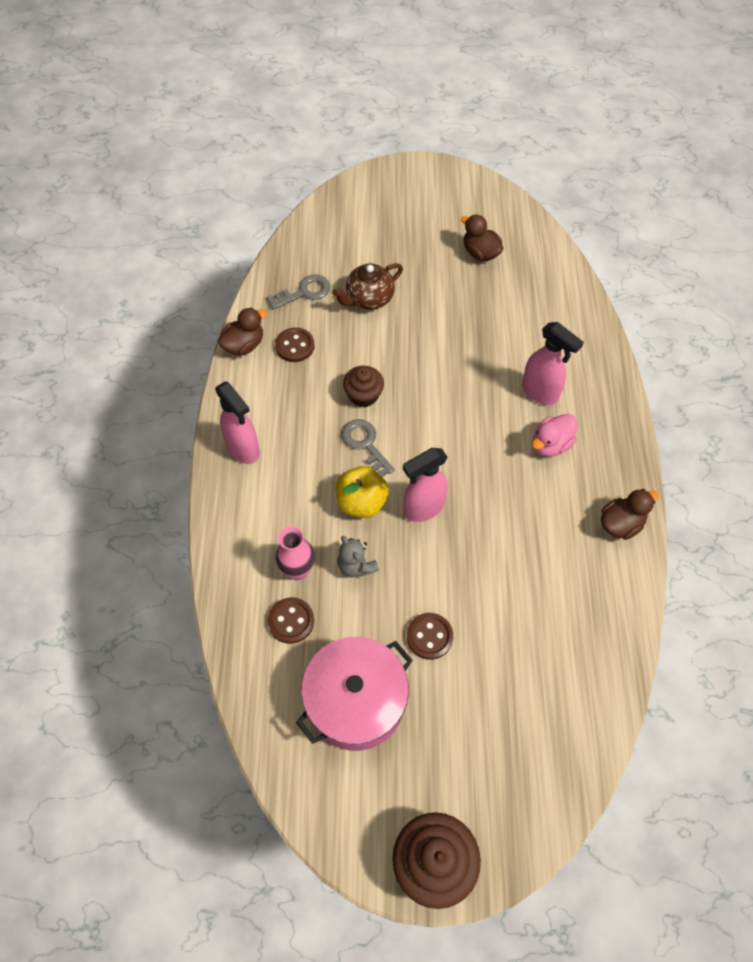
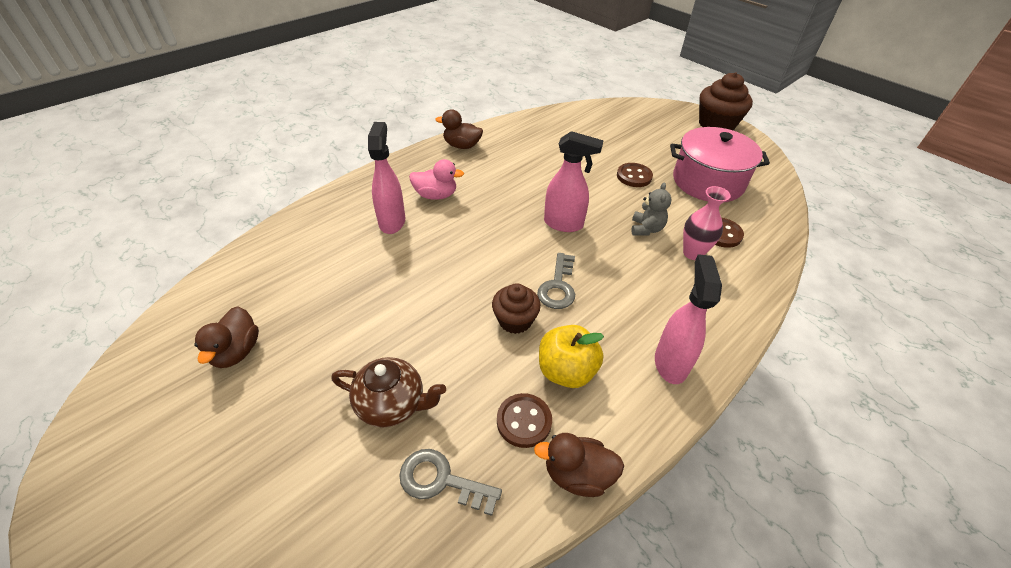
camera: 135 degrees left, 15 degrees down
yellow apple [336,466,389,518] -> yellow apple moved to [539,325,604,388]

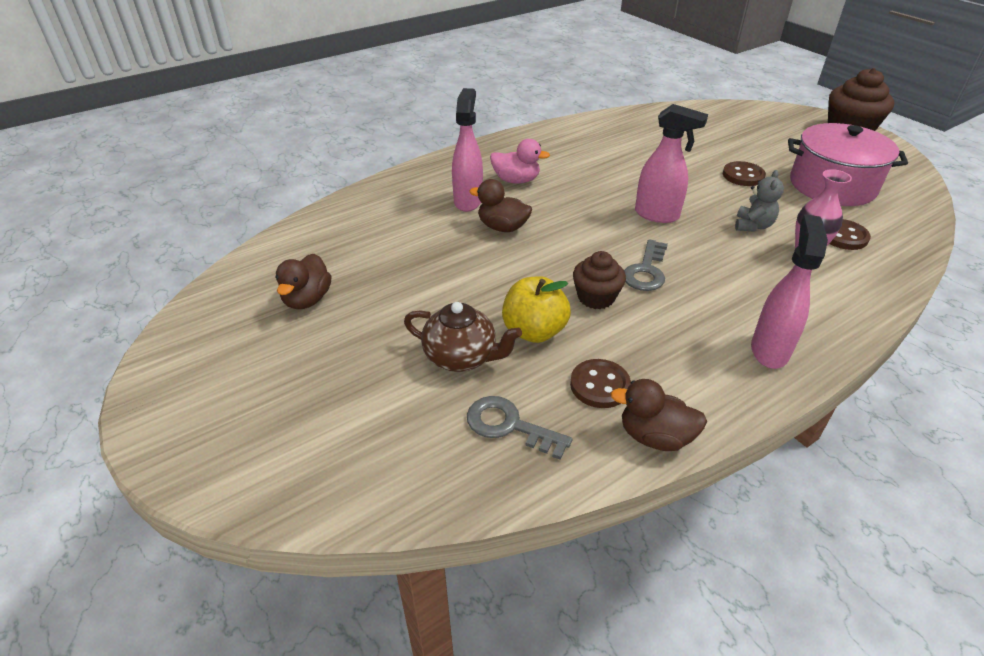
camera: 10 degrees right, 5 degrees down
brown duck [435,109,483,149] -> brown duck moved to [469,179,532,232]
yellow apple [539,325,604,388] -> yellow apple moved to [502,276,571,343]

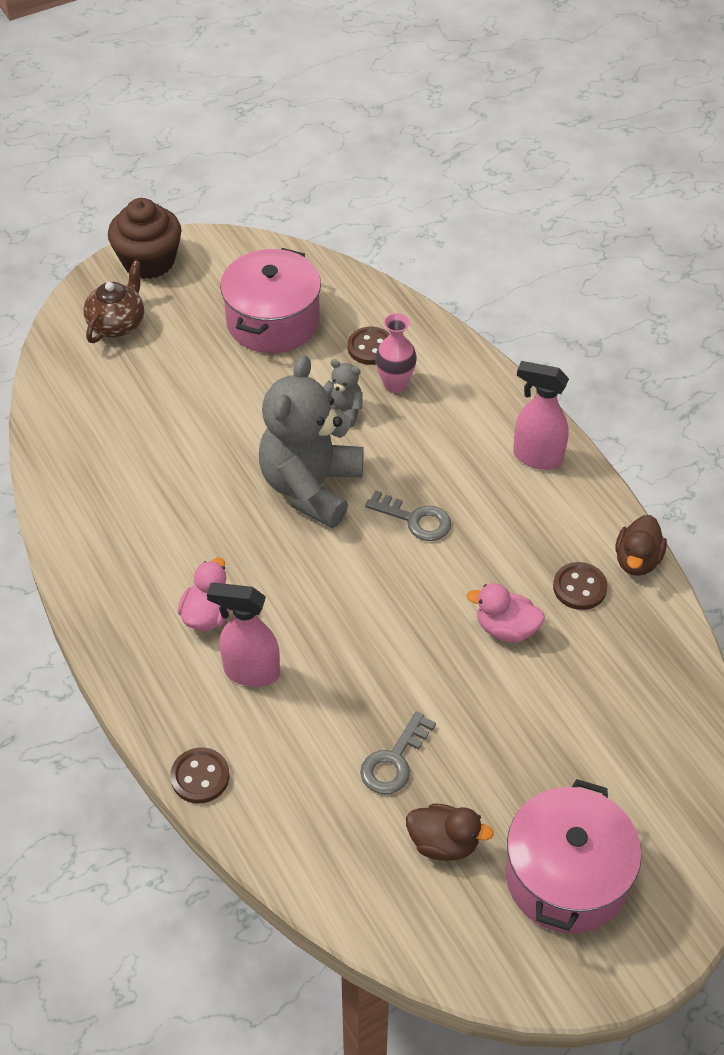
camera: 85 degrees left, 10 degrees up
brown teapot [404,302,522,372] -> brown teapot moved to [84,260,144,343]
grey key [467,396,572,460] -> grey key moved to [360,711,436,794]
brown duck [469,179,532,232] -> none
yellow apple [502,276,571,343] -> pink duck [467,583,545,643]
brown cupcake [573,251,626,309] -> none
pink spray bottle [635,104,708,223] -> grey teddy bear [259,355,364,528]
brown button [723,161,766,186] -> brown button moved to [170,747,229,804]
none -> pink pot [506,779,642,933]

